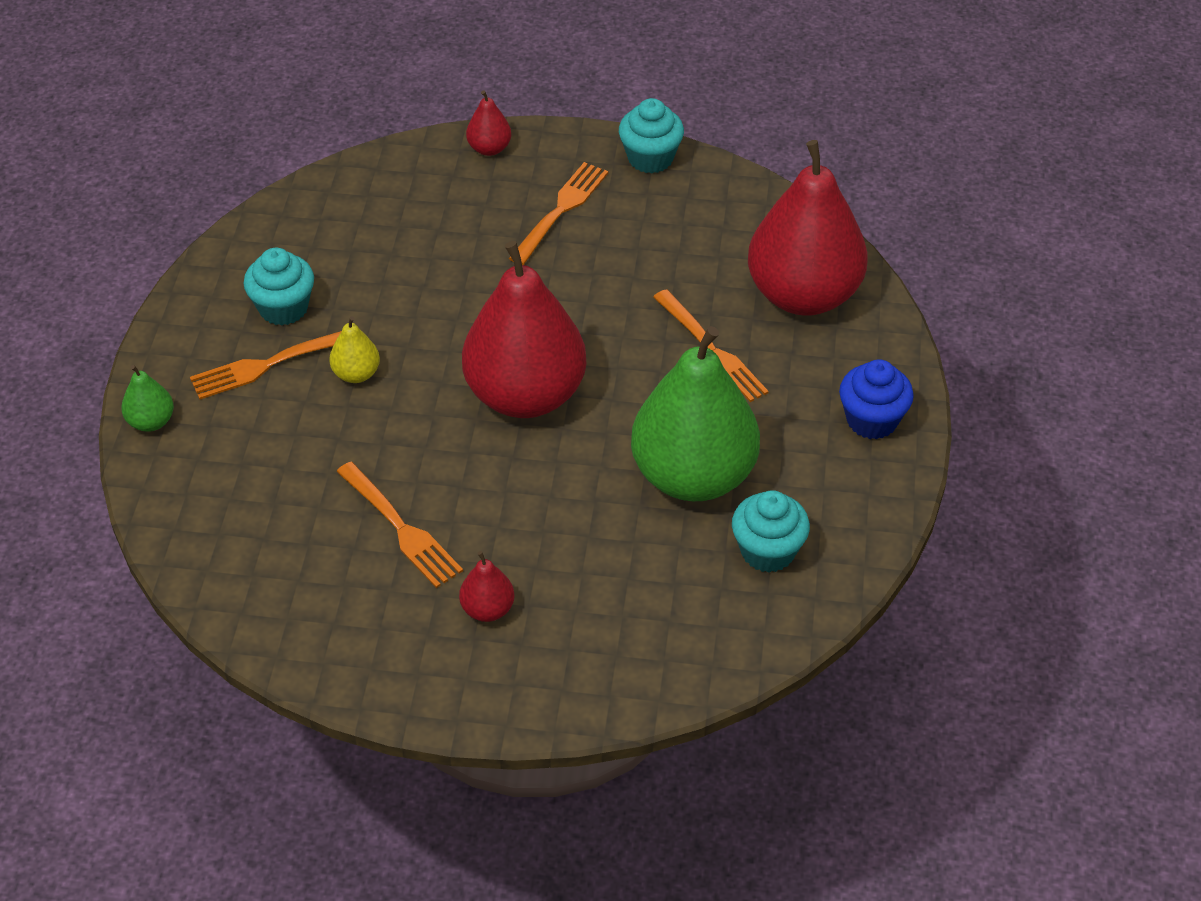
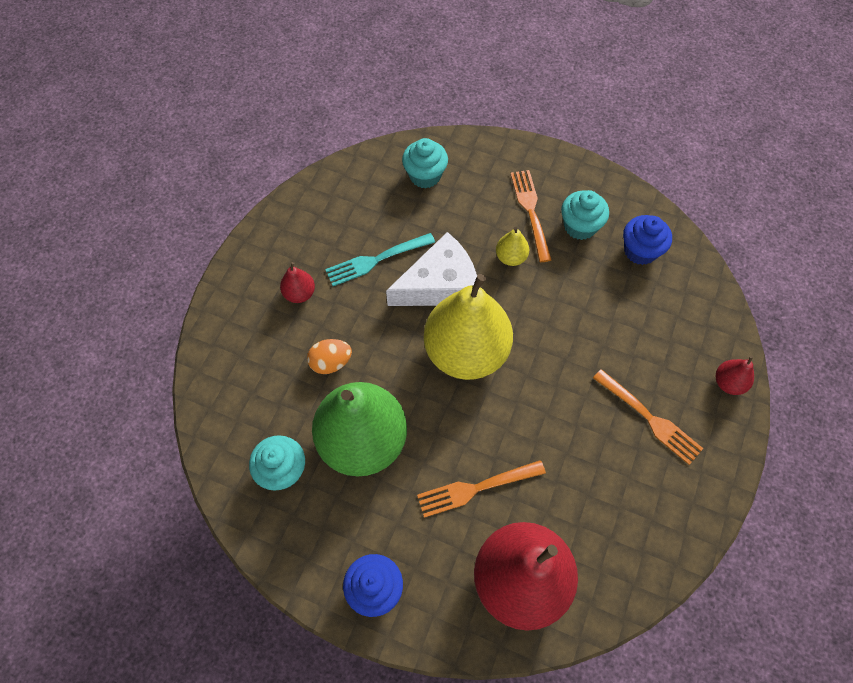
camera: 105 degrees right, 15 degrees up
green pear [121,365,174,432] -> none
orange fork [336,462,463,588] -> turquoise fork [325,233,435,286]
red pear [462,241,587,418] -> yellow pear [424,274,513,380]
turquoise cupcake [619,98,684,173] -> turquoise cupcake moved to [402,138,448,188]
none -> orange egg [307,339,352,374]
none -> white cheese [386,232,477,306]
none -> blue cupcake [623,215,672,265]

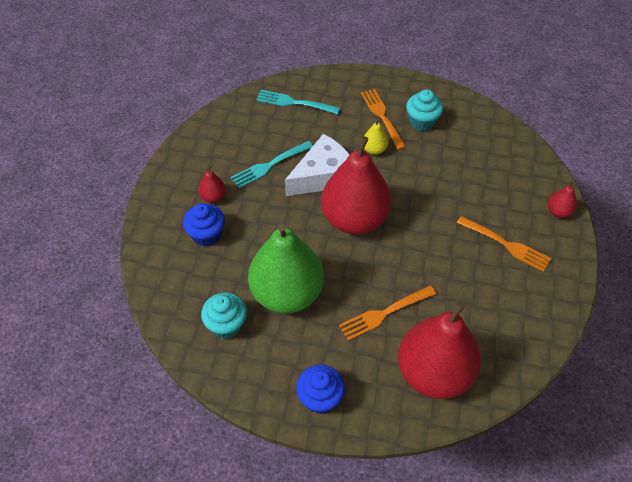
camera: 10 degrees left, 10 degrees down
orange egg [307,339,352,374] -> none
turquoise cupcake [402,138,448,188] -> turquoise fork [256,90,340,114]
yellow pear [424,274,513,380] -> red pear [321,136,392,235]
blue cupcake [623,215,672,265] -> blue cupcake moved to [183,203,225,247]

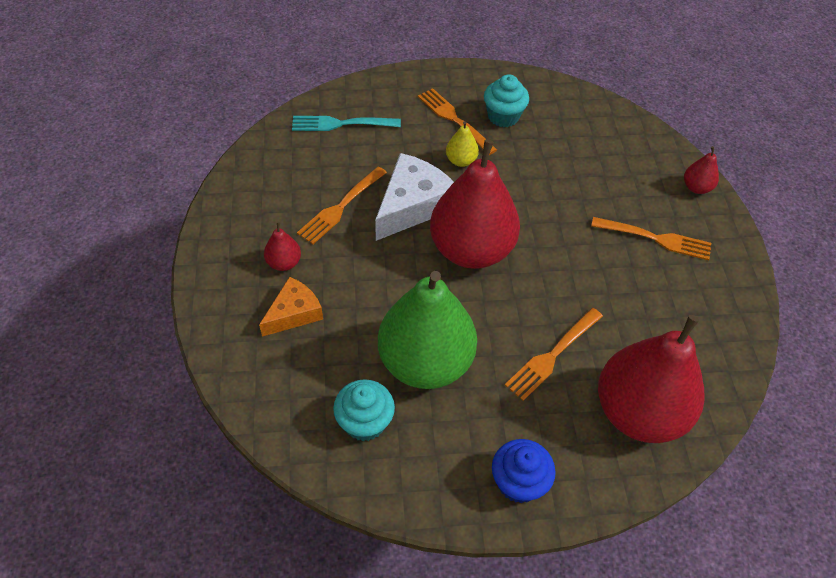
camera: 20 degrees left, 0 degrees up
blue cupcake [183,203,225,247] -> orange cheese [259,277,323,337]
turquoise fork [231,141,313,188] -> orange fork [297,167,387,244]

